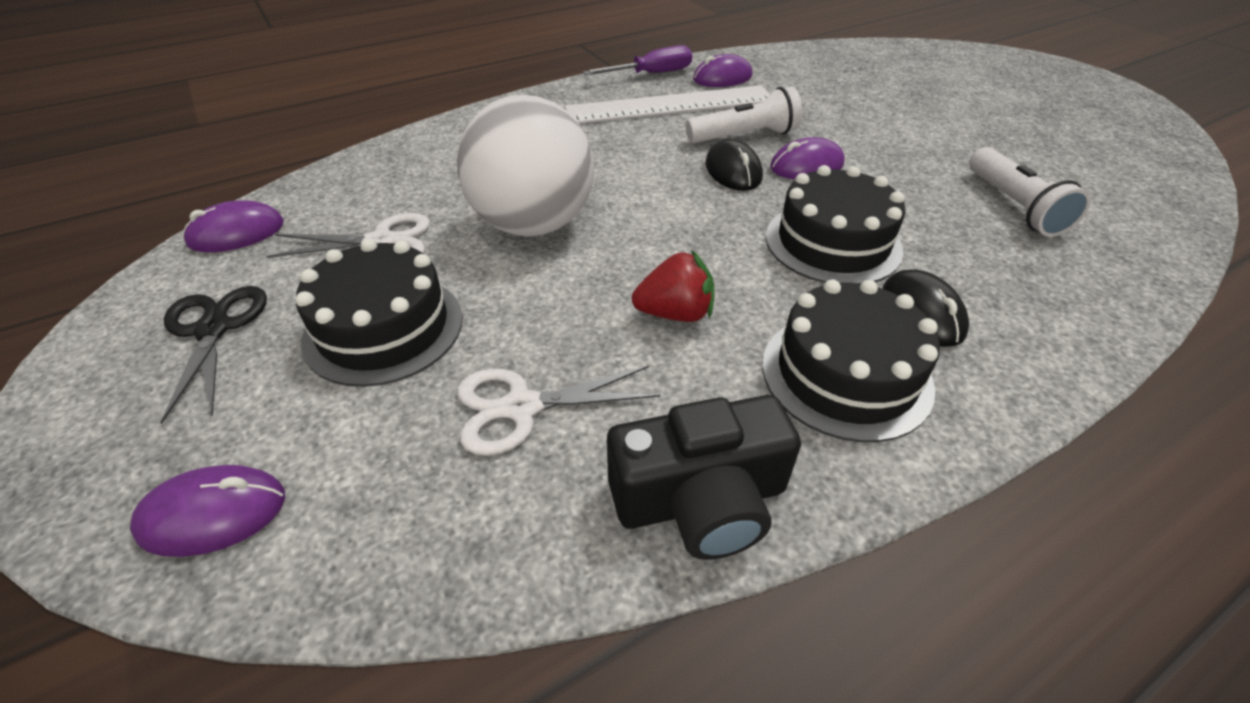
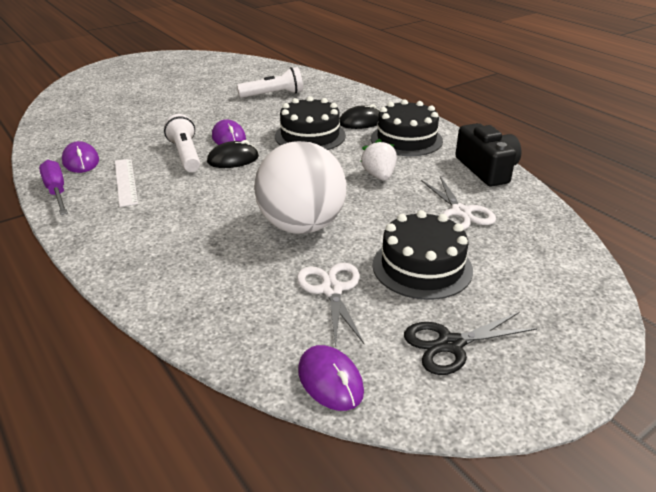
camera: 95 degrees left, 10 degrees down
purple mouse [130,465,285,557] -> none
white ruler [565,85,770,124] -> white ruler [115,158,138,207], size x0.56
red strawberry [632,250,714,322] -> white strawberry [360,139,397,181]

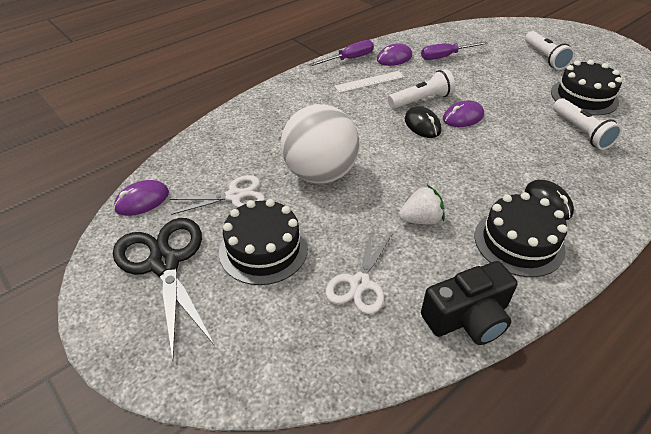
camera: 85 degrees right, 10 degrees up
black cake [275,96,346,150] -> black cake moved to [551,60,622,116]
black scissors [404,312,537,375] -> black scissors [113,218,215,361], size x1.60
white scissors [421,176,496,230] -> white scissors turned 45 degrees counterclockwise [325,229,392,314]
none -> purple screwdriver [421,41,488,60]
none -> white flashlight [525,31,575,70]

